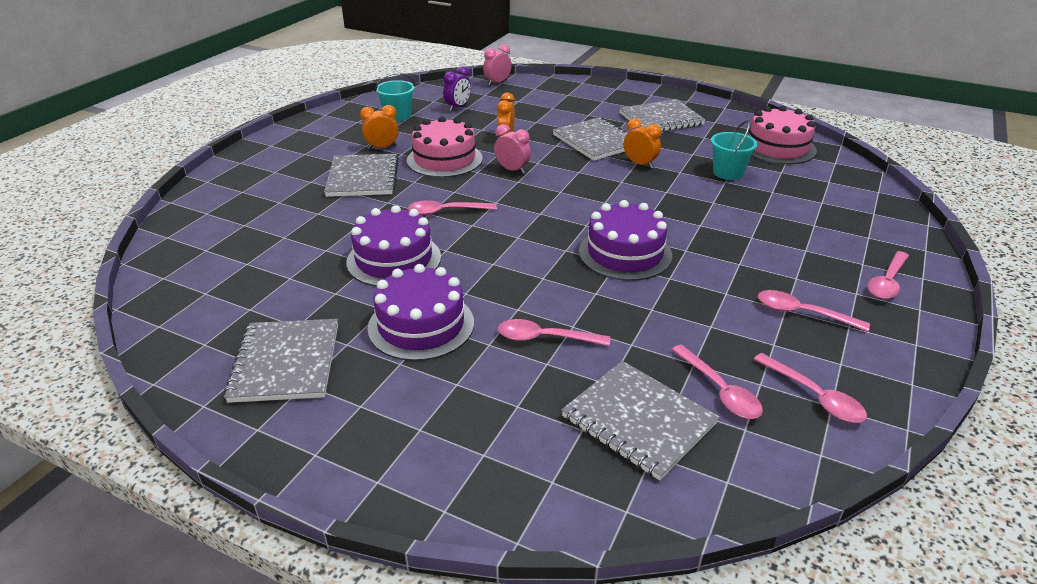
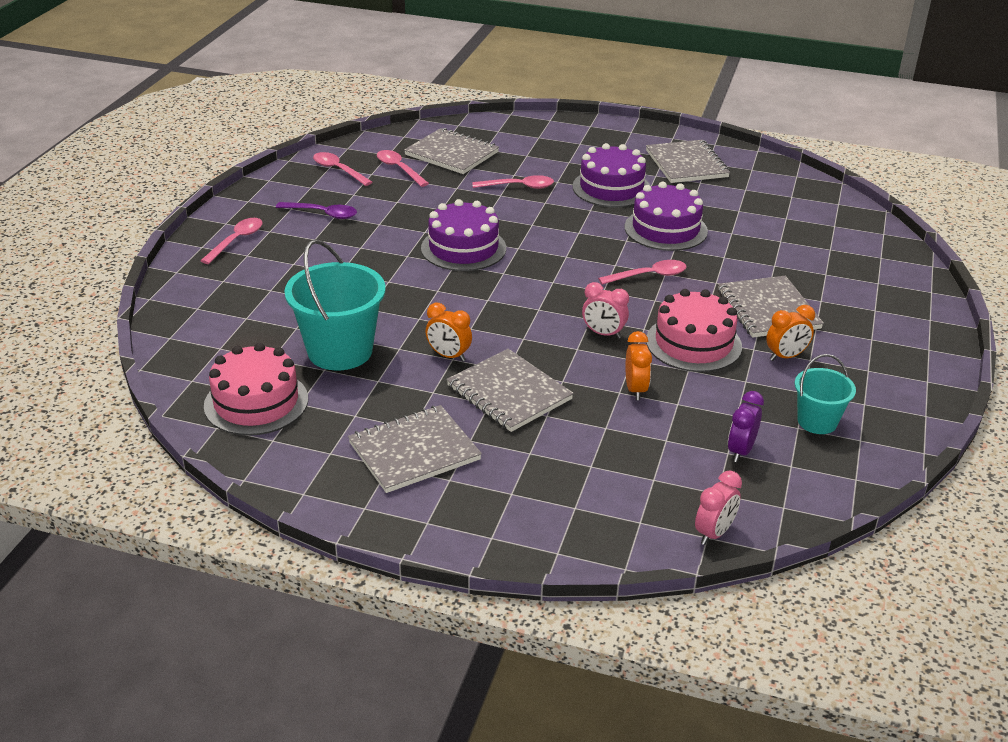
camera: 170 degrees right, 0 degrees up
turquoise bucket [711,120,757,180] -> turquoise bucket [284,239,386,370], size x1.76
pink spoon [758,290,870,332] -> purple spoon [276,202,357,219]

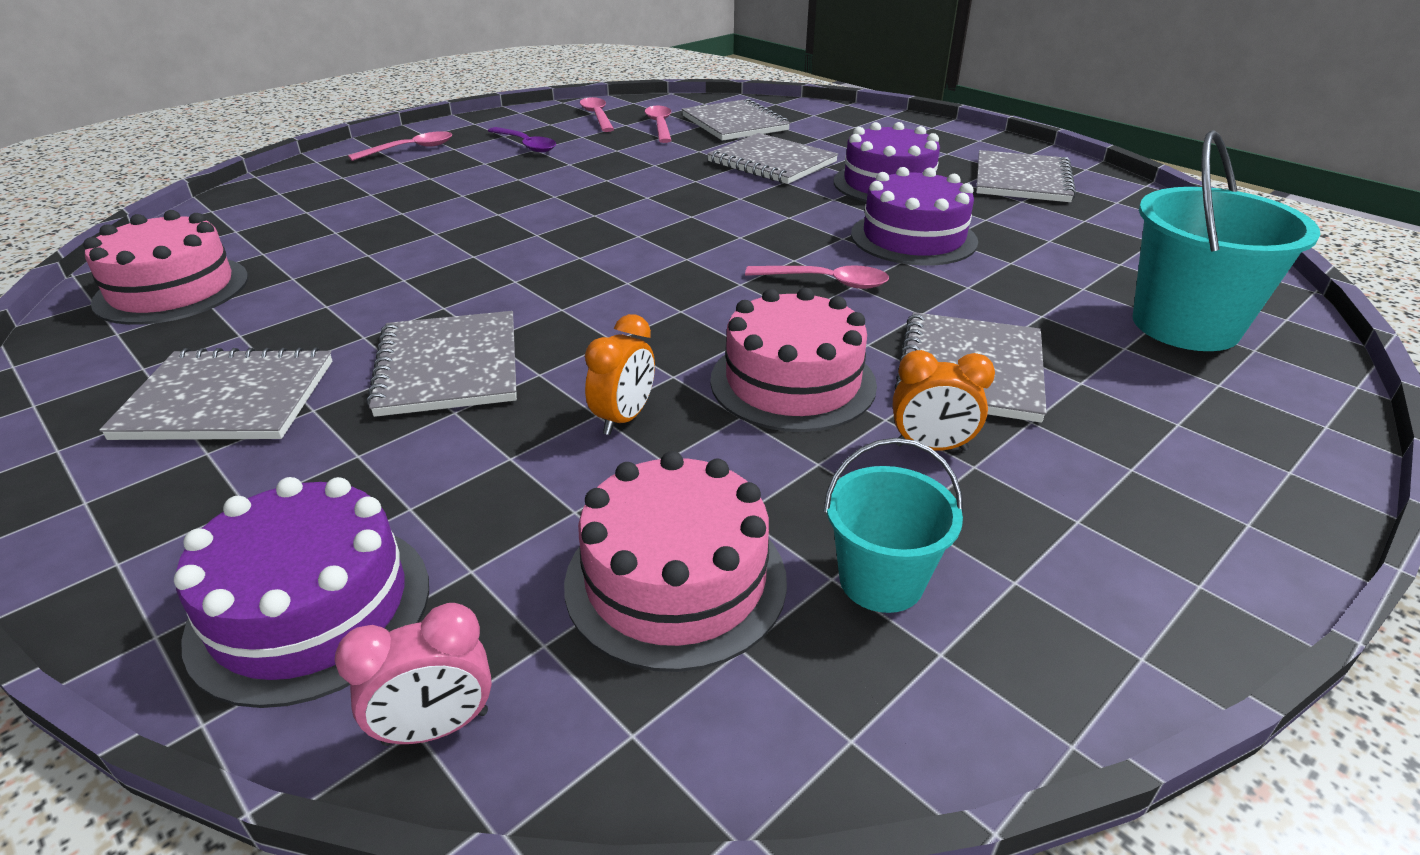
camera: 30 degrees right, 0 degrees up
turquoise bucket [284,239,386,370] -> turquoise bucket moved to [1132,130,1320,351]
purple cake [421,199,506,271] -> purple cake moved to [174,477,429,708]
orange clock [426,303,472,362] -> none
pink spoon [472,175,554,189] -> grey notebook [707,133,838,184]
pink clock [582,282,629,339] -> none
purple clock [728,391,764,462] -> pink cake [564,451,787,672]

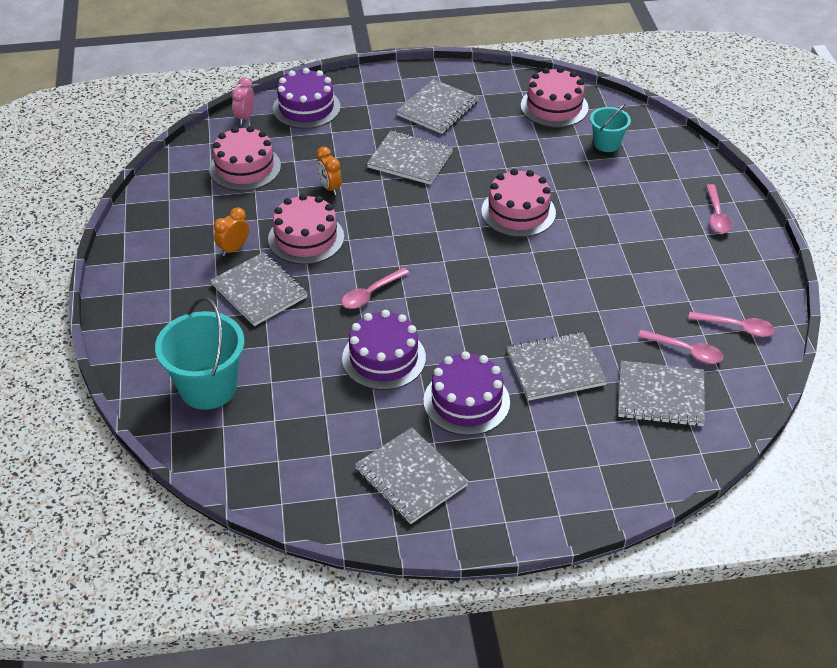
camera: 125 degrees right, 10 degrees up
purple spoon [488,127,556,152] -> none
turquoise bucket [824,438,963,613] -> turquoise bucket moved to [590,103,631,152]
none -> pink cake [481,169,556,237]

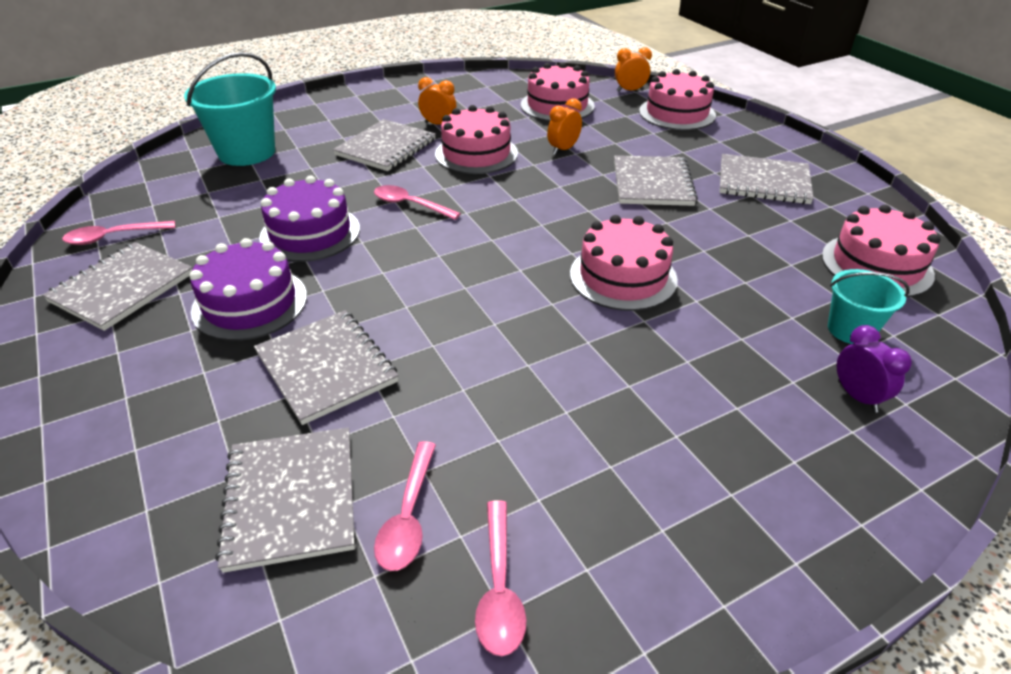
camera: 70 degrees right, 5 degrees down
pink clock [231,77,254,125] -> orange clock [615,47,652,92]
purple cake [273,68,340,129] -> pink cake [639,69,716,130]
pink spoon [706,184,732,233] -> pink spoon moved to [62,221,176,245]
none -> purple clock [837,325,912,413]

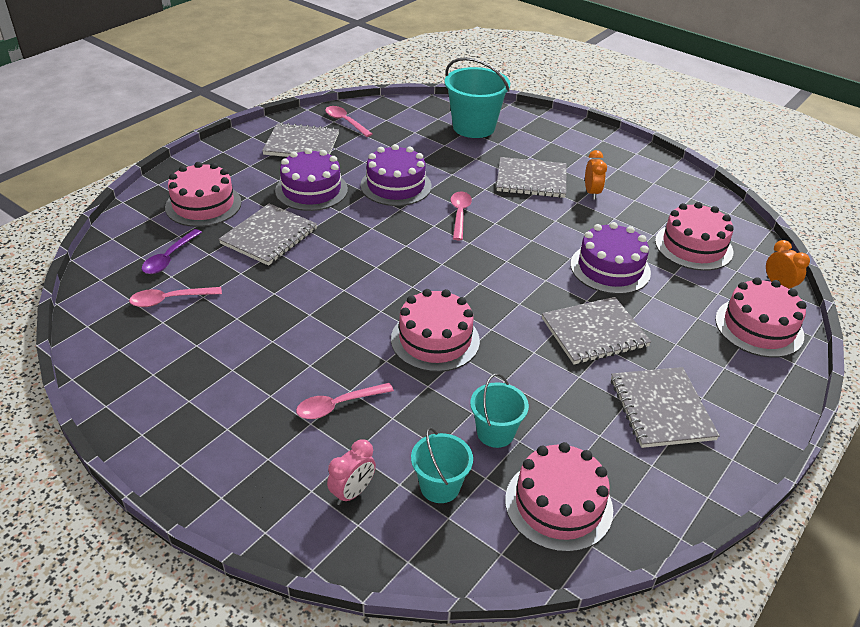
camera: 65 degrees right, 0 degrees up
grey notebook [215,427,355,573] -> purple spoon [142,229,202,274]
pink cake [435,105,518,174] -> pink cake moved to [165,162,241,227]
pink spoon [475,500,526,656] -> pink spoon moved to [296,383,394,419]
orange clock [547,98,582,155] -> purple cake [571,222,651,294]
purple clock [837,325,912,413] -> pink clock [327,439,376,505]
none -> turquoise bucket [470,373,529,448]

